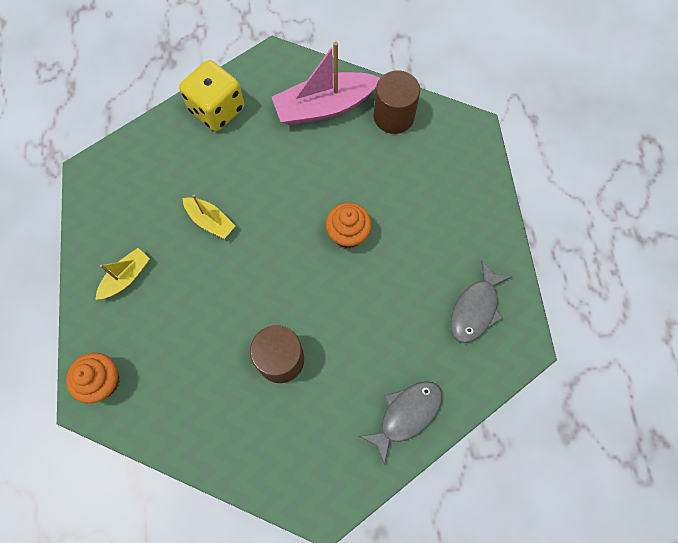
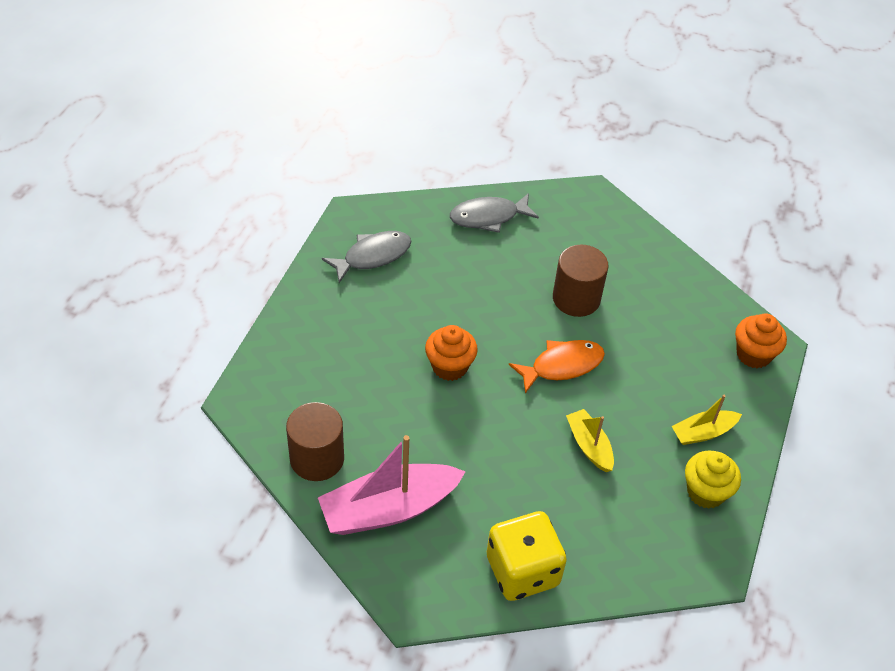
camera: 155 degrees left, 20 degrees down
pink boat [272,41,380,126] -> pink boat turned 150 degrees clockwise [318,435,466,535]
none -> orange fish [509,340,605,393]
none -> yellow cupcake [685,451,741,509]

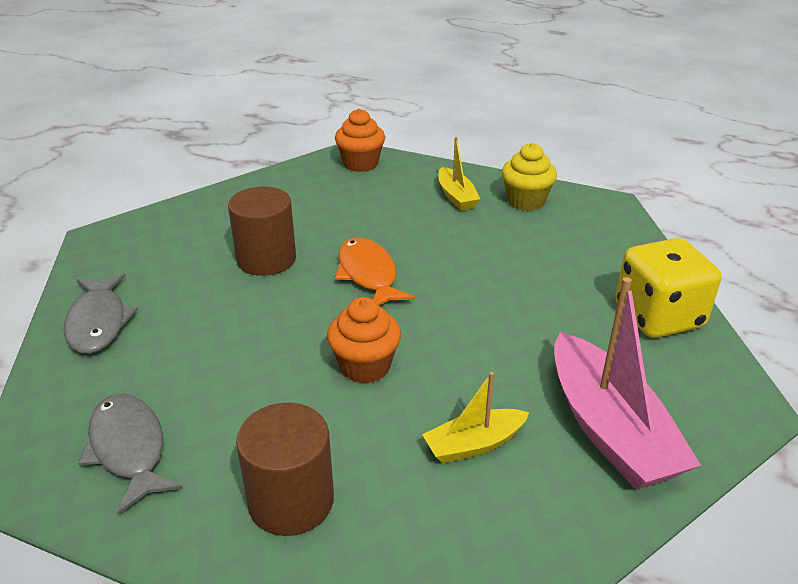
camera: 85 degrees left, 15 degrees down
brown cylinder [286,402,344,481] -> brown cylinder moved to [236,403,334,536]
yellow boat [566,409,614,472] -> yellow boat moved to [422,372,530,464]

